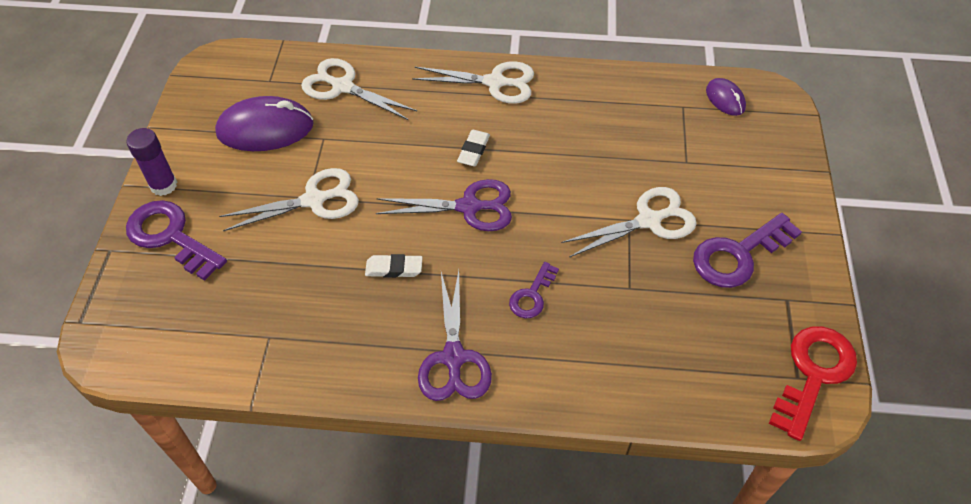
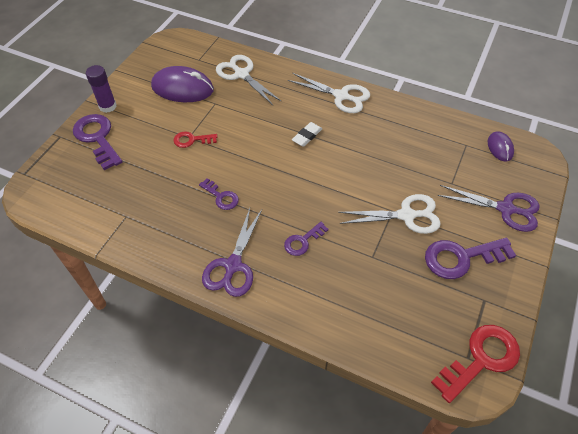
camera: 20 degrees right, 0 degrees up
white scissors [219,168,359,231] -> red key [173,131,217,148]
white eraser [365,254,423,278] -> purple key [199,178,239,210]
purple scissors [376,179,512,231] -> purple scissors moved to [437,185,540,232]

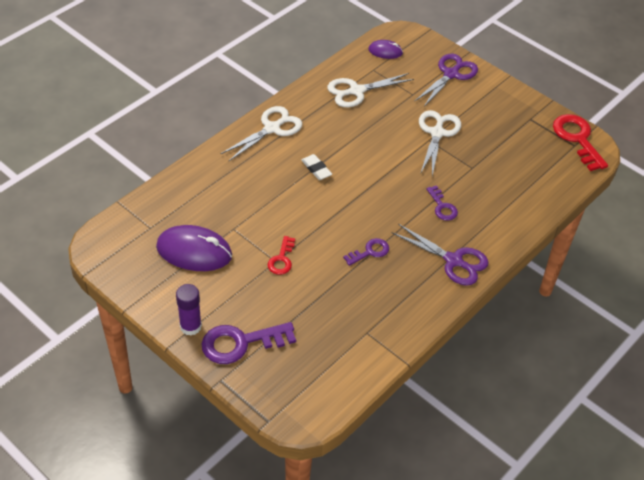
camera: 75 degrees left, 5 degrees down
purple mouse [151,66,214,102] -> purple mouse turned 75 degrees clockwise [156,225,232,271]
white scissors [216,55,282,105] -> white scissors moved to [327,73,414,108]
purple key [425,238,516,279] -> none

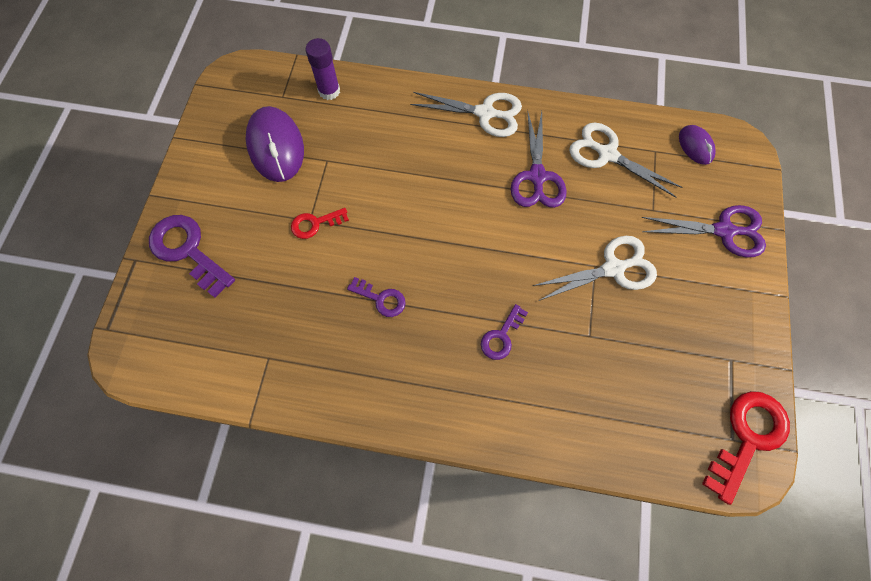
camera: 60 degrees right, 20 degrees up
purple glue stick [176,284,202,336] -> purple glue stick moved to [305,38,340,100]
white eraser [301,154,332,180] -> none
purple scissors [391,224,489,286] -> purple scissors moved to [511,110,567,208]

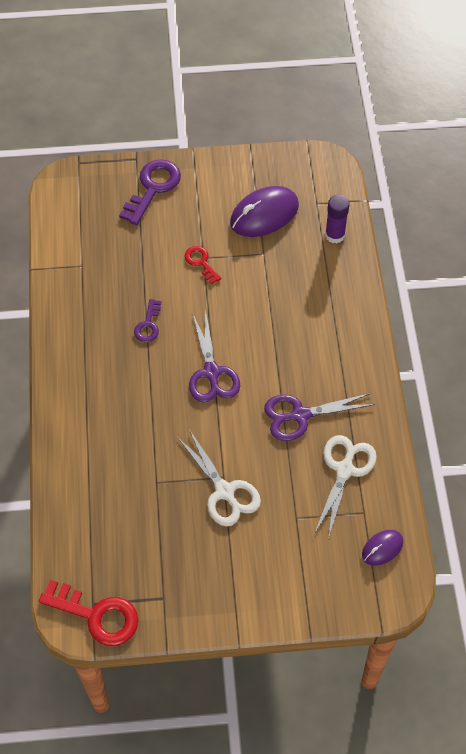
camera: 75 degrees right, 10 degrees down
white scissors [410,92,522,137] -> none
purple key [481,304,528,360] -> none
purple scissors [641,205,766,257] -> purple scissors moved to [189,309,240,403]

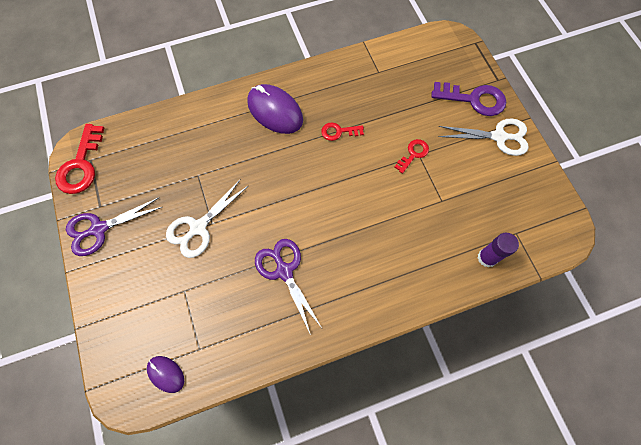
camera: 75 degrees right, 10 degrees up
purple key [134,299,161,342] -> red key [321,122,364,141]
purple scissors [189,309,240,403] -> purple scissors moved to [66,197,162,256]
purple mouse [230,186,299,237] -> purple mouse moved to [247,84,303,134]
white scissors [314,435,377,539] -> white scissors moved to [439,119,529,156]

